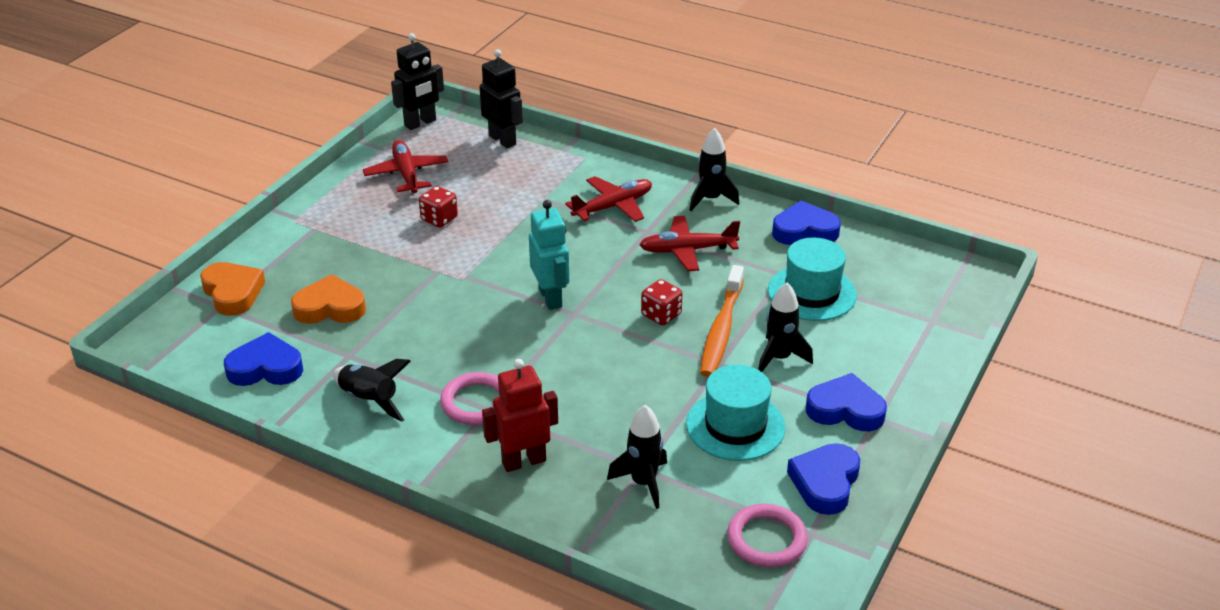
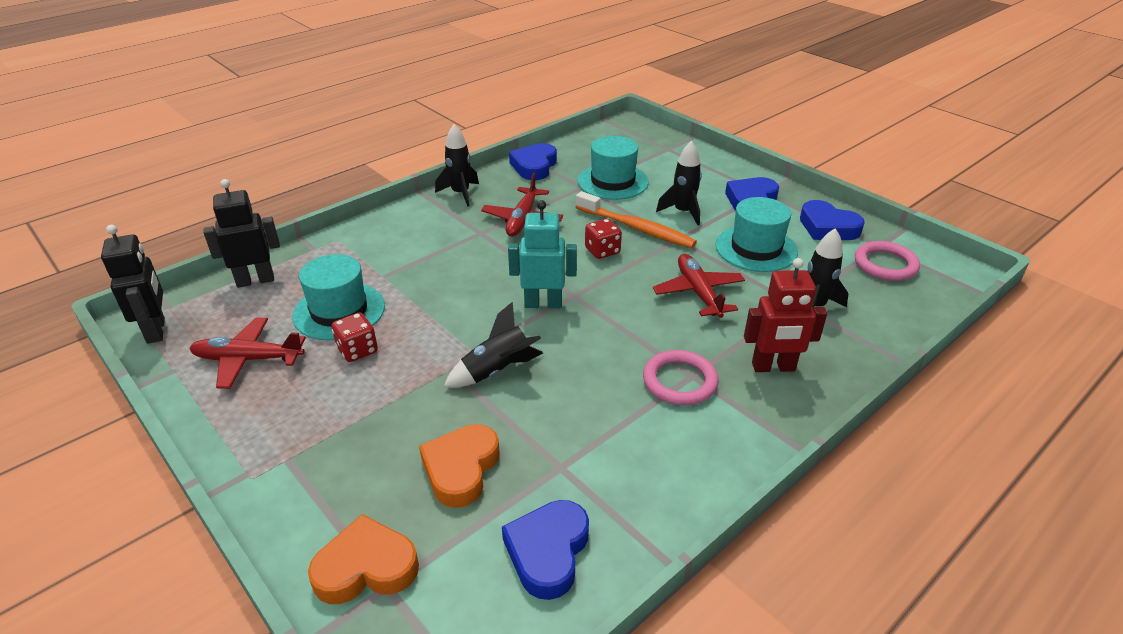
camera: 70 degrees left, 0 degrees up
black rocket [333,359,411,421] -> black rocket moved to [444,302,543,388]
red robot [482,359,558,472] -> red robot turned 90 degrees counterclockwise [744,258,827,372]
red plane [565,176,652,222] -> red plane moved to [653,254,745,318]
none -> turquoise hat [292,254,385,340]

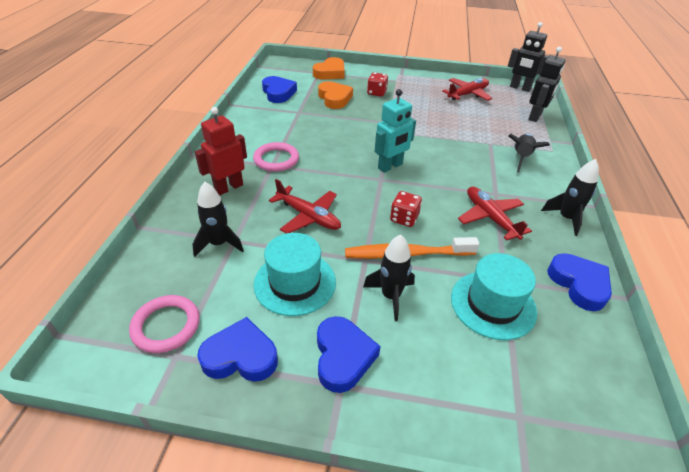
camera: 140 degrees right, 5 degrees up
turquoise hat [292,254,385,340] -> none
red dice [332,313,378,362] -> red dice moved to [367,72,388,97]
black rocket [444,302,543,388] -> black rocket moved to [508,133,550,173]

